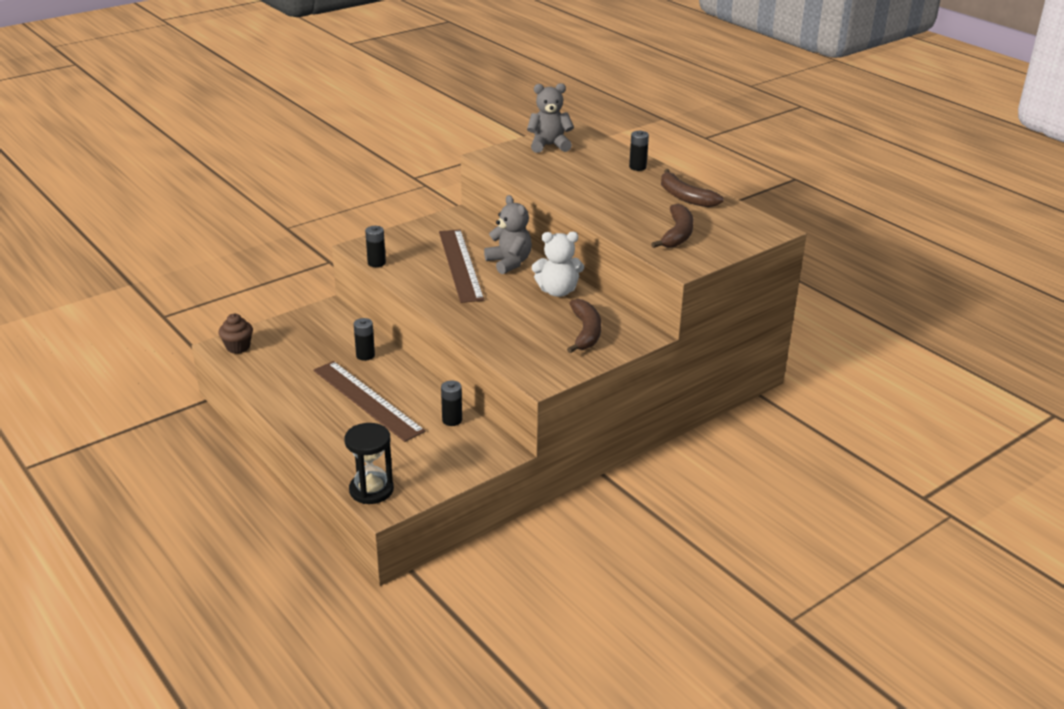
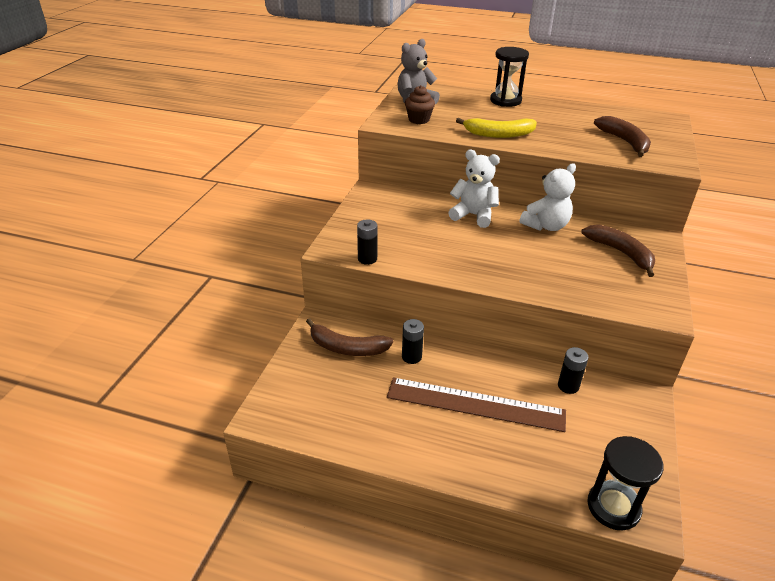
camera: 35 degrees left, 5 degrees up
brown cupcake [219,314,253,354] -> brown cupcake moved to [405,85,435,124]
brown ruler [439,229,484,303] -> none
grey teddy bear [484,195,532,274] -> white teddy bear [448,150,500,228]
black battery [629,130,649,171] -> black hourglass [490,47,529,107]
brown banana [661,169,724,207] -> brown banana moved to [306,318,393,356]
none -> yellow banana [456,118,537,138]

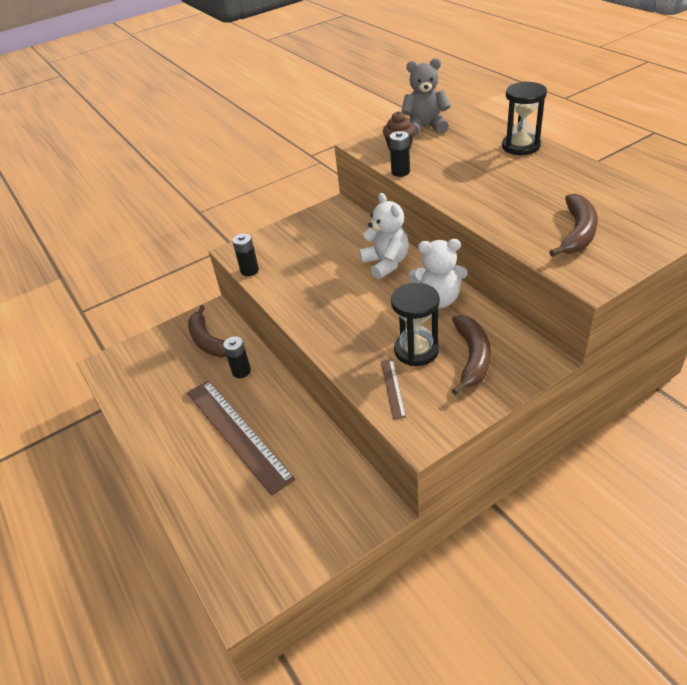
camera: 45 degrees right, 5 degrees up
yellow banana [456,118,537,138] -> none
black battery [558,347,589,394] -> black battery moved to [389,131,410,177]
black hourglass [587,436,664,530] -> black hourglass moved to [391,283,440,366]
none -> brown ruler [381,359,406,419]

